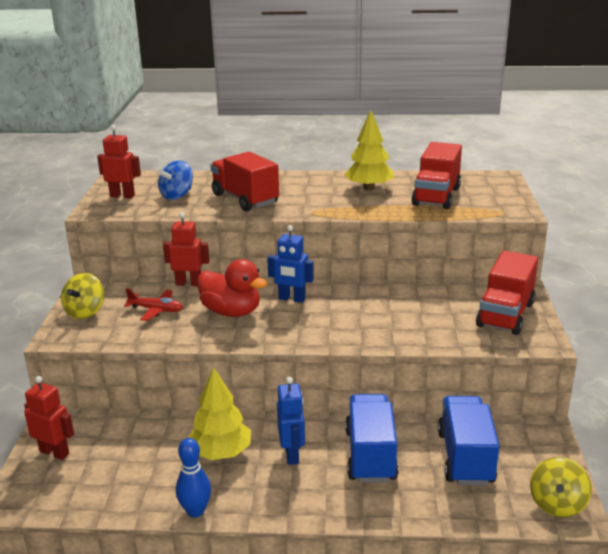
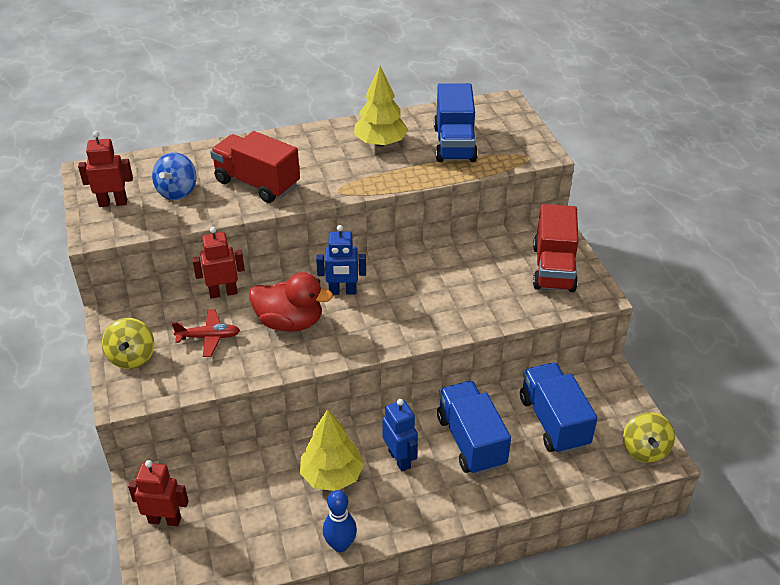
camera: 20 degrees left, 15 degrees up
red truck [411,142,462,209] -> blue truck [434,83,478,162]

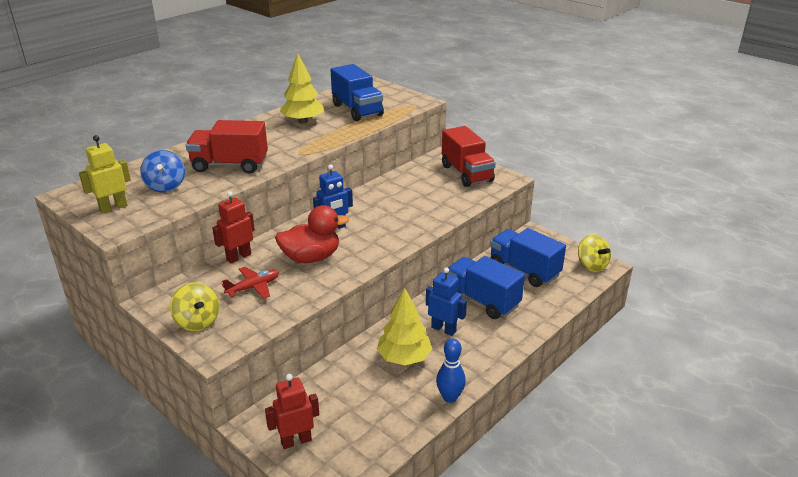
camera: 30 degrees left, 10 degrees down
red robot [78,131,133,207] -> yellow robot [79,135,131,213]

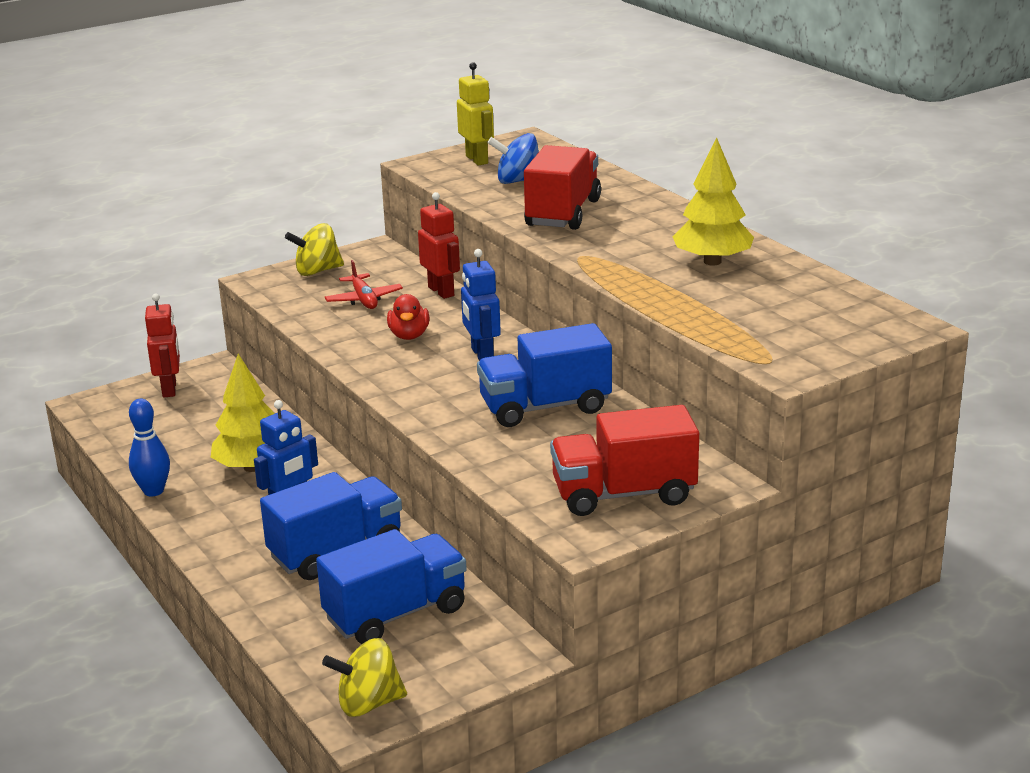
camera: 105 degrees right, 5 degrees down
red duck [275,205,349,263] -> red duck [387,294,430,340], size x0.61
blue truck [331,64,384,121] -> blue truck moved to [477,323,612,427]

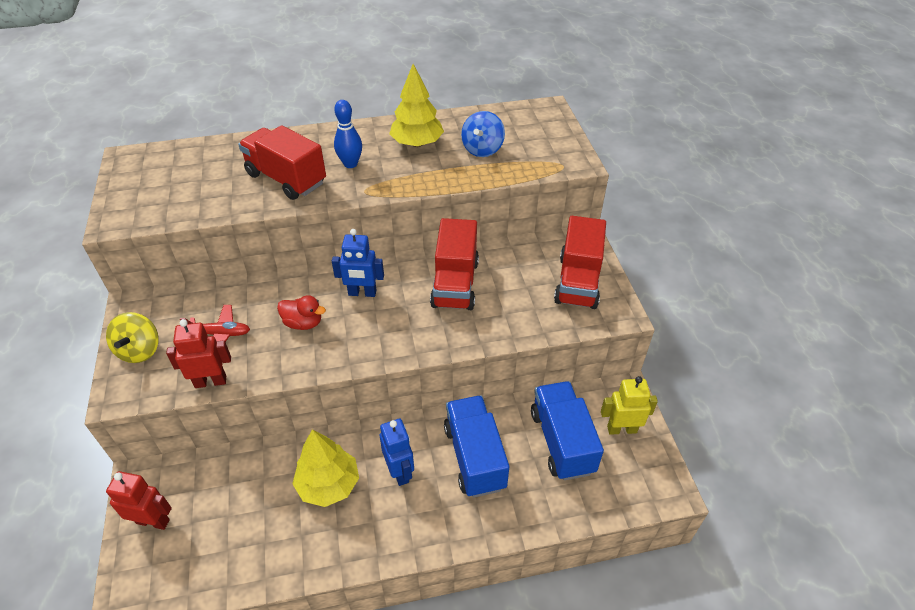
camera: 70 degrees left, 20 degrees up
blue bowling pin [129,399,170,496] -> blue bowling pin moved to [334,100,362,168]
yellow spinning top [322,638,407,717] -> none
red robot [418,192,460,299] -> red robot moved to [166,319,231,388]
yellow robot [457,62,494,165] -> yellow robot moved to [601,376,658,435]
blue truck [477,323,612,427] -> red truck [430,218,479,310]
blue spinning top [487,133,539,184] -> blue spinning top moved to [461,111,505,157]

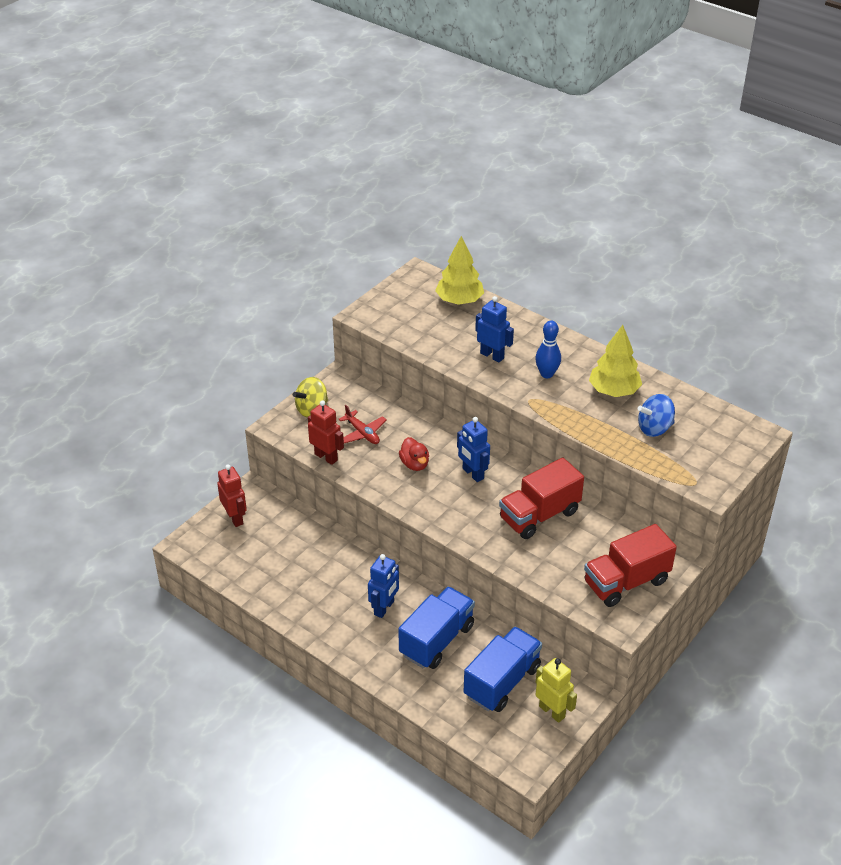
camera: 50 degrees right, 5 degrees down
red truck [238,125,326,200] -> blue robot [475,296,514,362]
yellow tree [292,429,359,507] -> yellow tree moved to [435,236,484,305]

